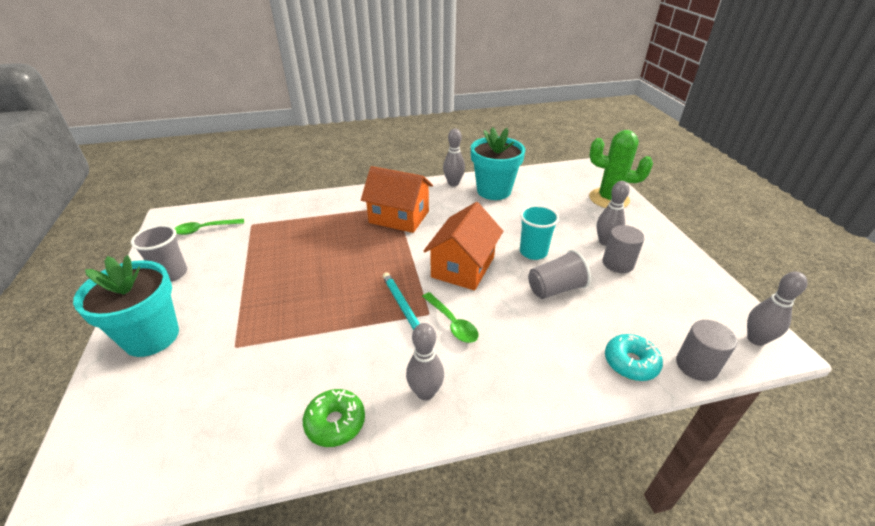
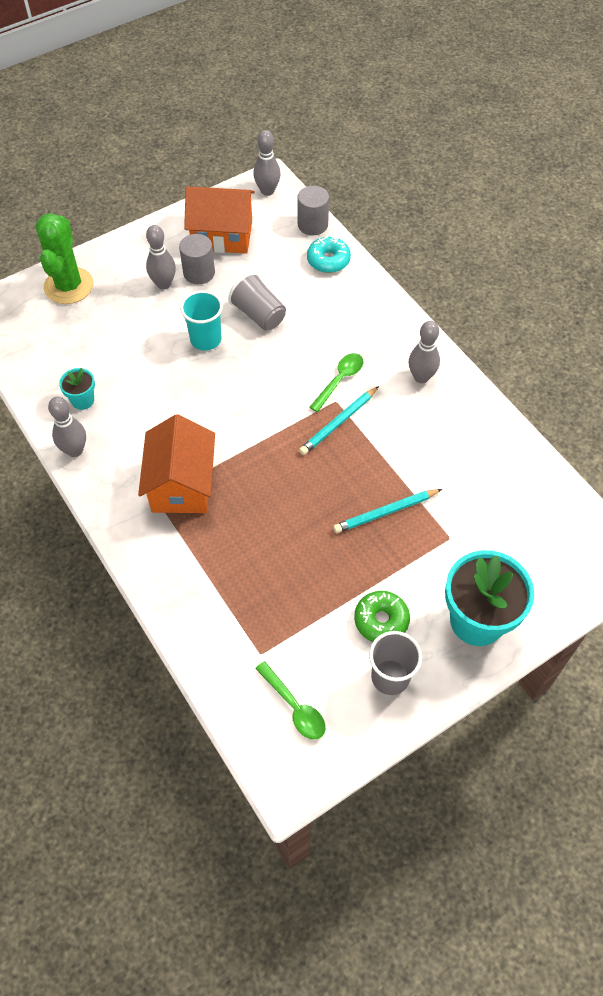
camera: 110 degrees left, 20 degrees up
green donut [303,389,365,447] -> green donut moved to [354,591,410,642]
orange house [423,202,503,290] -> orange house moved to [184,186,255,254]
turquoise flower pot [471,127,525,200] -> turquoise flower pot [59,368,95,410], size x0.47
none -> turquoise pencil [333,489,442,533]

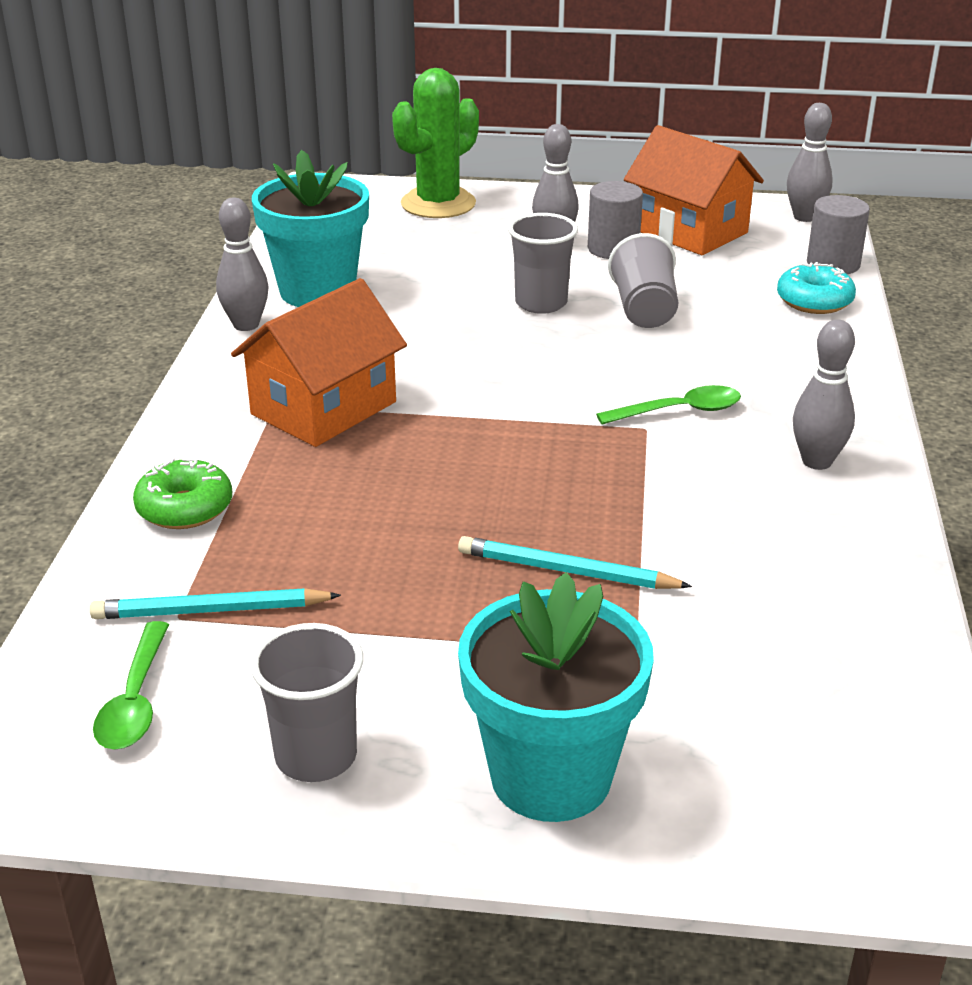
camera: 40 degrees right, 25 degrees down
turquoise flower pot [59,368,95,410] -> turquoise flower pot [252,150,369,307], size x2.11
turquoise cup [180,291,223,351] -> grey cup [508,213,578,314]
turquoise pencil [299,386,379,455] -> turquoise pencil moved to [90,588,341,619]
green donut [354,591,410,642] -> green donut moved to [133,458,232,529]

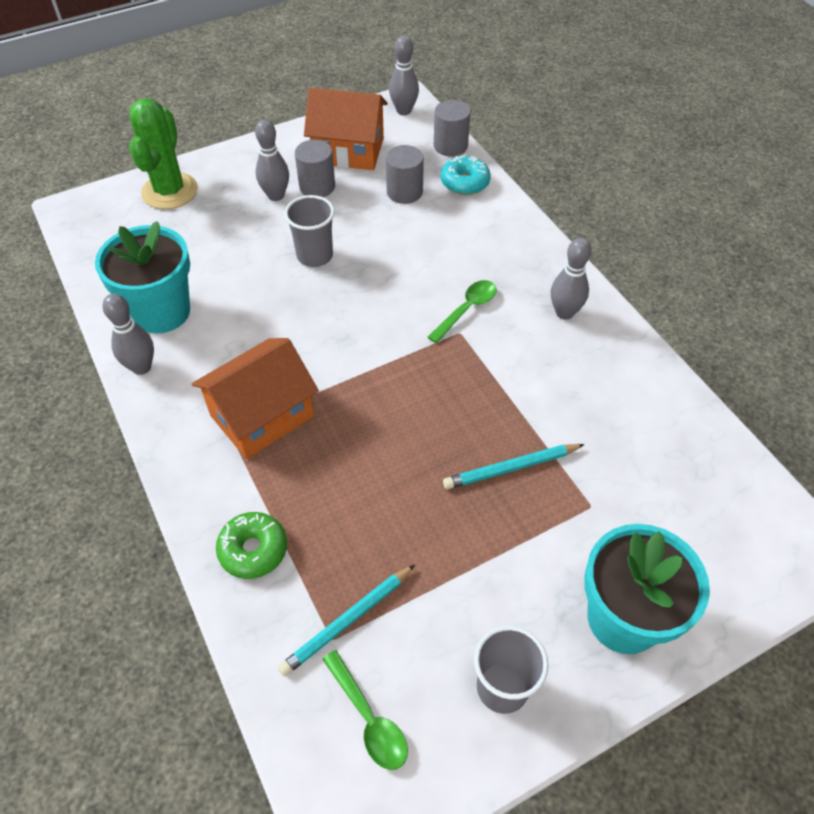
camera: 35 degrees left, 20 degrees up
orange house [231,278,407,447] -> orange house turned 45 degrees clockwise [192,338,319,459]
grey cup [608,233,678,328] -> none
none -> grey cylinder [386,145,424,204]

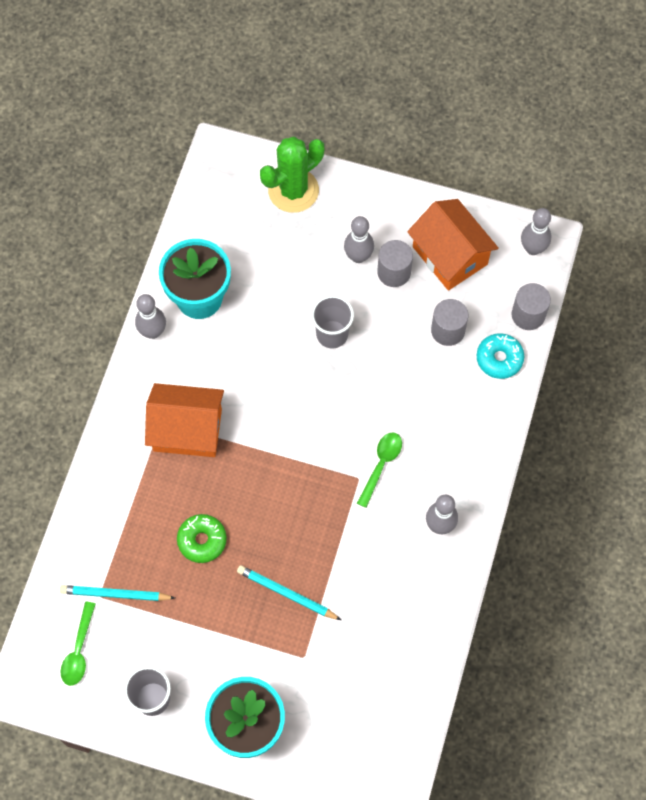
camera: 45 degrees right, 15 degrees up
green donut [216,512,287,579] -> green donut moved to [177,514,227,563]
green spoon [428,280,496,343] -> green spoon turned 60 degrees counterclockwise [357,432,402,508]

